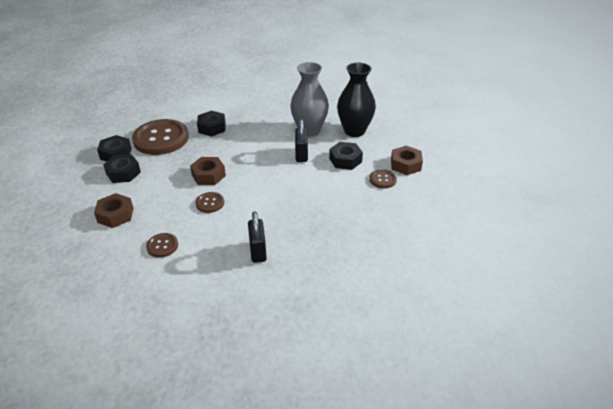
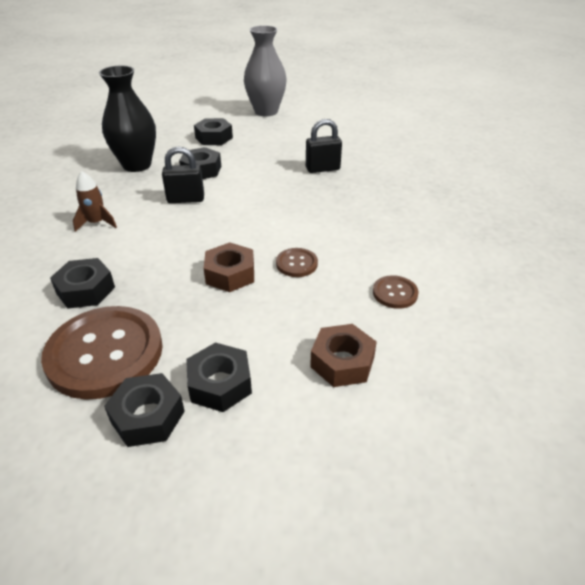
camera: 95 degrees left, 0 degrees up
black padlock [248,211,267,263] -> black padlock moved to [306,119,342,173]
grey vase [290,62,329,137] -> grey vase moved to [244,25,287,116]
brown button [369,169,397,189] -> none
brown nut [391,146,423,175] -> black nut [194,118,233,145]
none -> brown rocket [73,171,117,232]

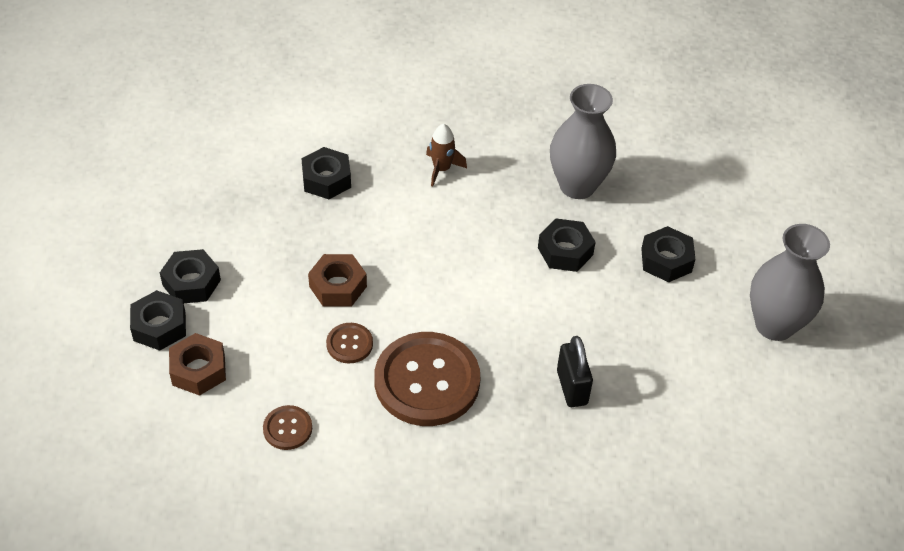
camera: 90 degrees right, 10 degrees up
brown button [41,306,163,399] -> brown button moved to [374,332,480,426]
black vase [99,66,156,172] -> grey vase [550,84,616,199]
black nut [104,373,185,447] -> black nut moved to [130,290,186,351]
black padlock [162,147,204,203] -> none

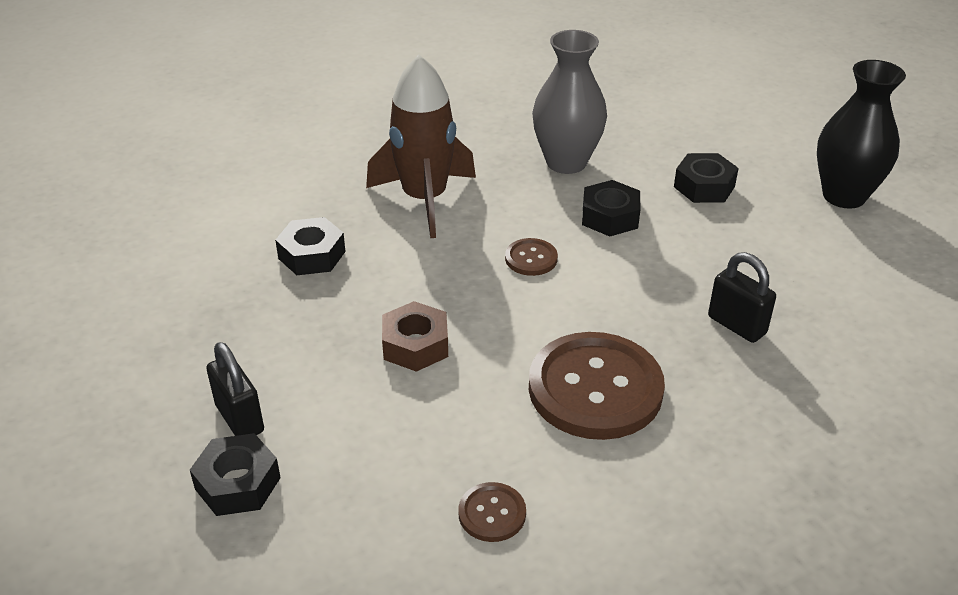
camera: 30 degrees left, 10 degrees down
black nut [160,249,221,303] -> black padlock [206,342,264,436]
brown nut [169,333,226,396] -> none
brown button [326,323,373,363] -> brown button moved to [505,238,558,276]
brown rocket [426,124,467,187] -> brown rocket [366,55,476,238], size x2.14
grey vase [750,224,830,341] -> black vase [817,60,906,209]

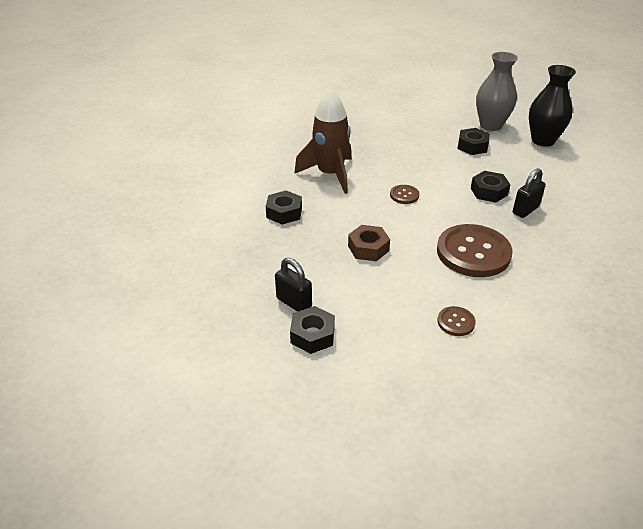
camera: 15 degrees left, 0 degrees up
grey vase [532,30,607,174] -> grey vase moved to [476,52,518,131]
black nut [582,180,641,236] -> black nut moved to [471,171,511,203]
black padlock [708,252,776,343] -> black padlock turned 75 degrees counterclockwise [513,168,546,218]

